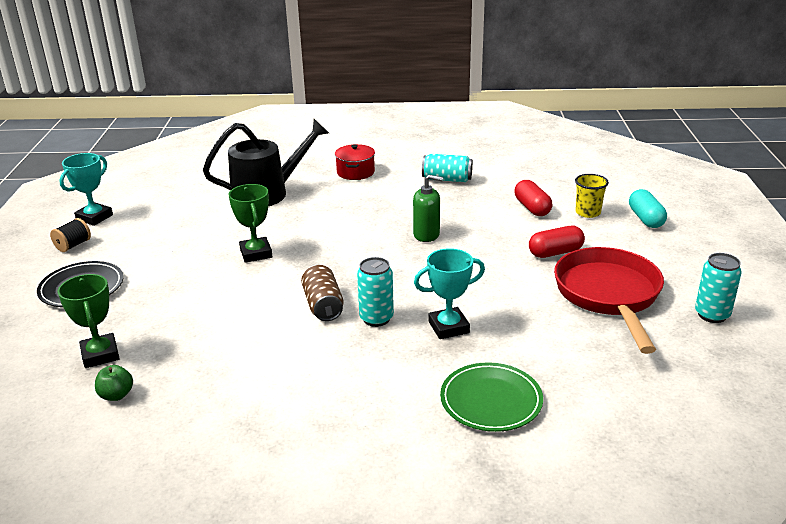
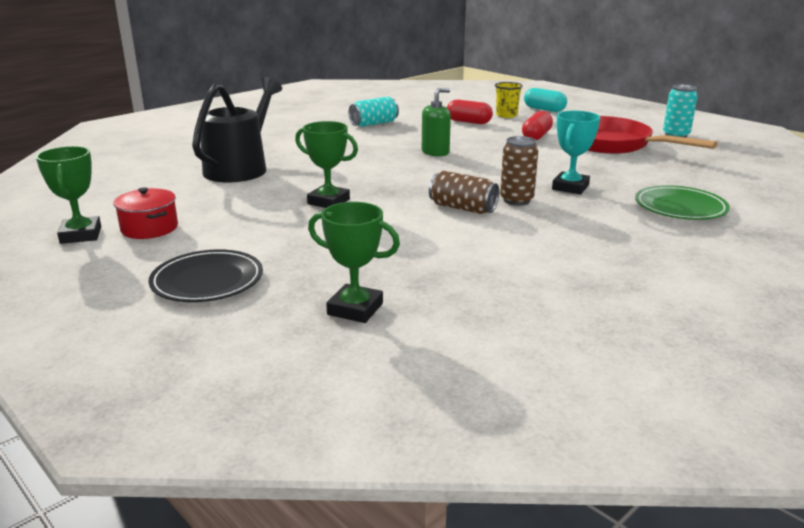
camera: 45 degrees left, 5 degrees down
black spool [50,218,91,252] -> none
turquoise trophy [59,153,113,226] -> green trophy [36,146,101,244]
green apple [95,365,133,401] -> none
red pot [335,144,375,180] -> red pot moved to [113,187,178,239]
turquoise can [357,257,394,327] -> brown can [500,136,538,206]

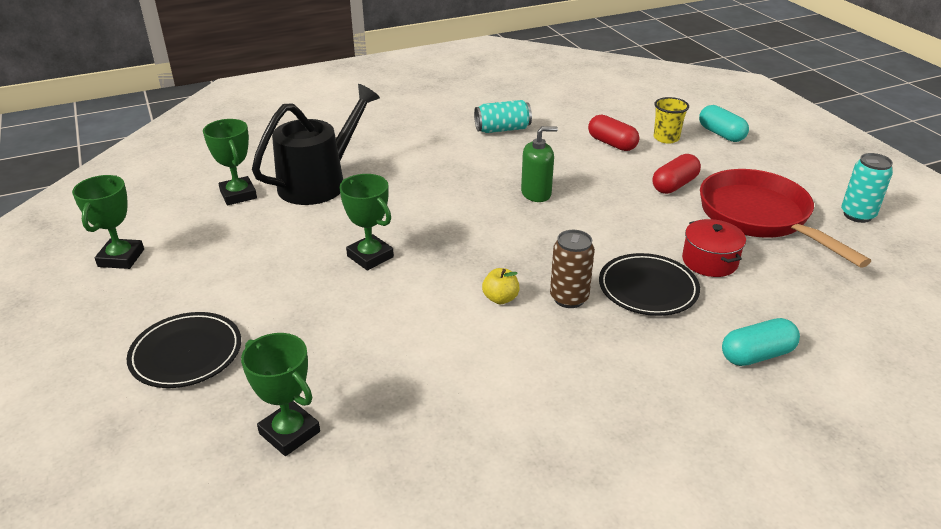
camera: 20 degrees right, 10 degrees up
red pot [113,187,178,239] -> red pot moved to [682,219,746,277]
brown can [429,171,499,214] -> yellow apple [482,268,520,304]
turquoise trophy [552,111,600,194] -> black plate [599,253,700,316]
green plate [635,185,730,220] -> turquoise capsule [722,318,800,366]
none -> green trophy [203,119,257,205]

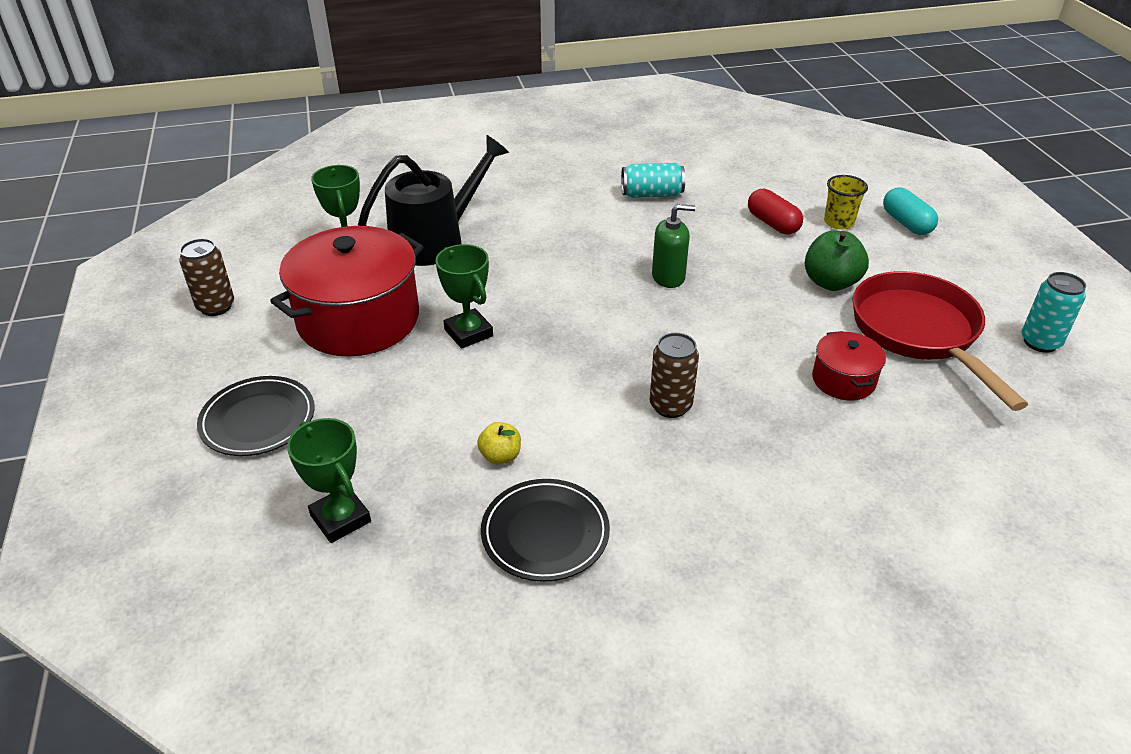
camera: 10 degrees right, 5 degrees up
green trophy [72,175,144,269] -> brown can [179,238,234,316]
yellow apple [482,268,520,304] -> yellow apple moved to [477,422,521,464]
black plate [599,253,700,316] -> black plate moved to [481,479,610,582]
red capsule [652,154,701,194] -> green apple [805,231,869,291]
turquoise capsule [722,318,800,366] -> none
none -> red pot [270,226,424,357]

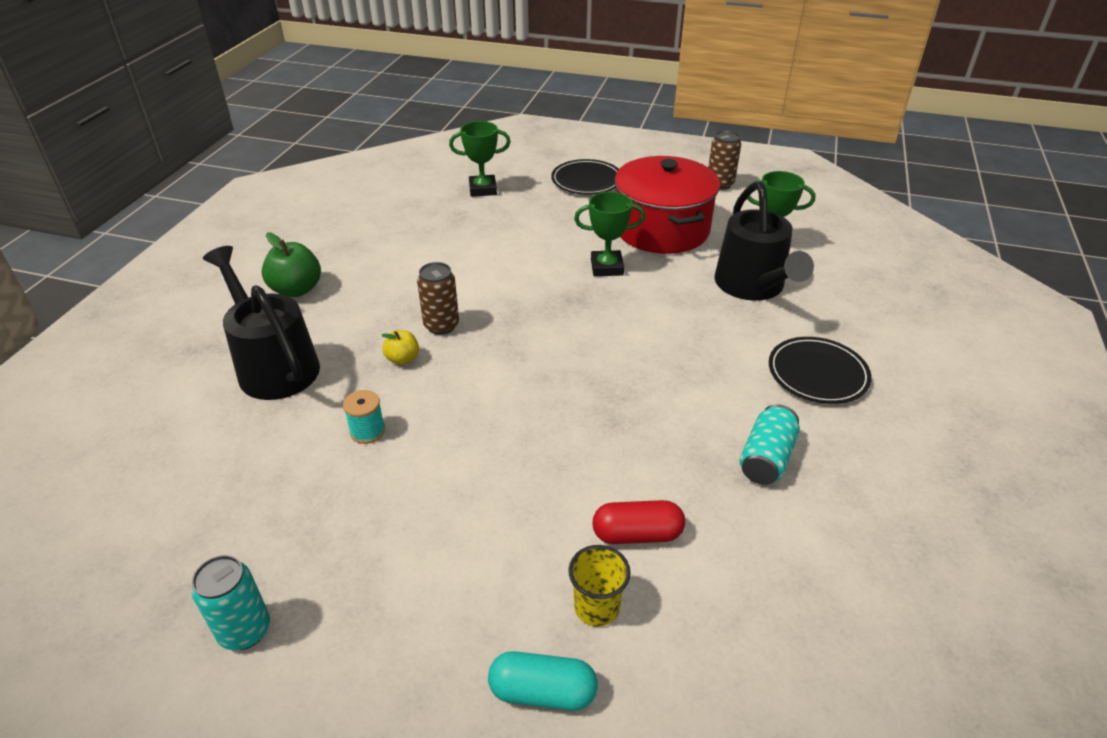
camera: 120 degrees right, 0 degrees up
yellow apple [477,422,521,464] -> yellow apple moved to [381,330,419,365]
black plate [481,479,610,582] -> black plate moved to [769,337,872,404]
green soap dispenser [652,204,696,288] -> none
green apple [805,231,869,291] -> green apple moved to [261,232,321,297]
red pot [812,331,886,401] -> turquoise spool [343,390,385,444]
red pan [852,271,1028,411] -> none
none -> black watering can [203,246,320,400]

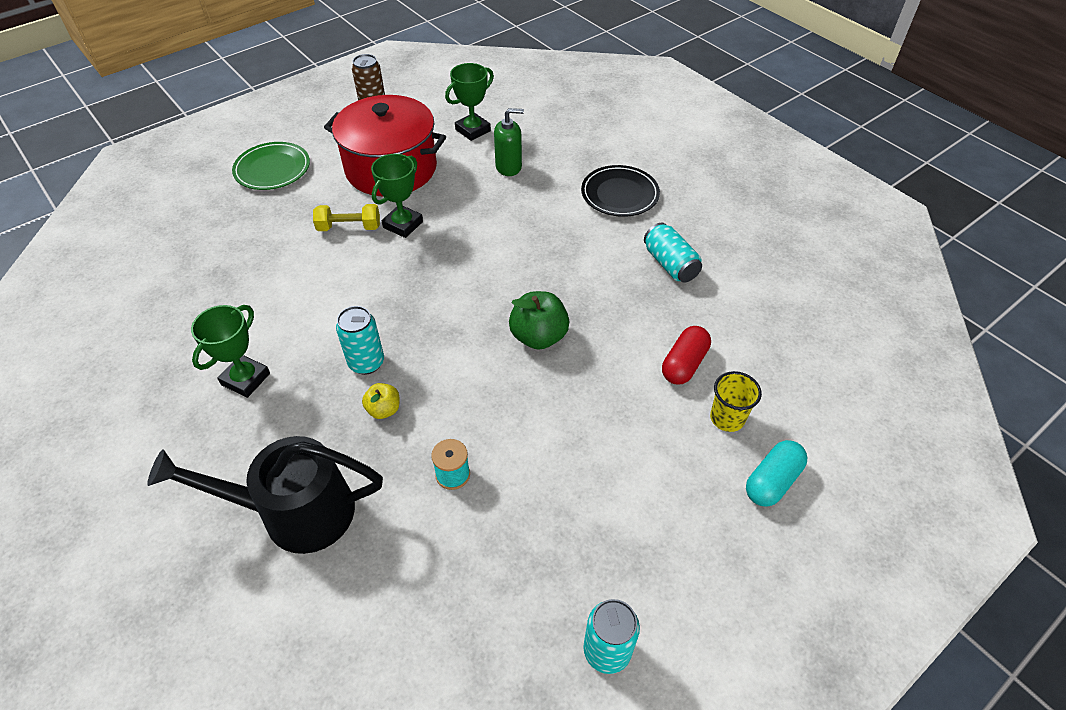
camera: 55 degrees left, 10 degrees up
green apple [261,232,321,297] -> green apple moved to [509,291,569,349]
brown can [417,262,459,335] -> turquoise can [336,306,384,375]
green trophy [449,121,510,197] -> green trophy moved to [191,305,270,398]
black plate [551,159,619,195] -> green plate [232,142,310,190]
black watering can [715,181,814,301] -> green soap dispenser [494,108,524,176]
none -> yellow dumbbell [313,204,380,231]

